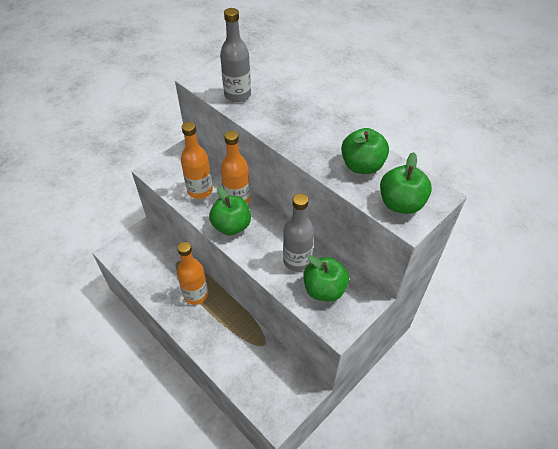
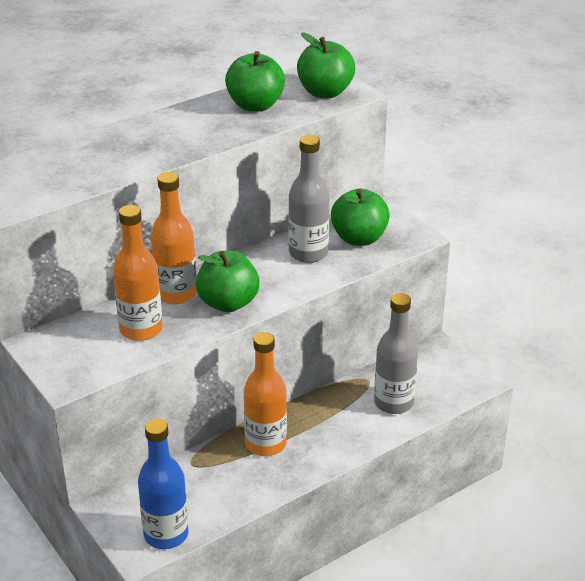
camera: 80 degrees left, 15 degrees down
grey bottle [220,8,251,102] -> grey bottle moved to [374,293,418,414]
none -> blue bottle [138,418,189,549]

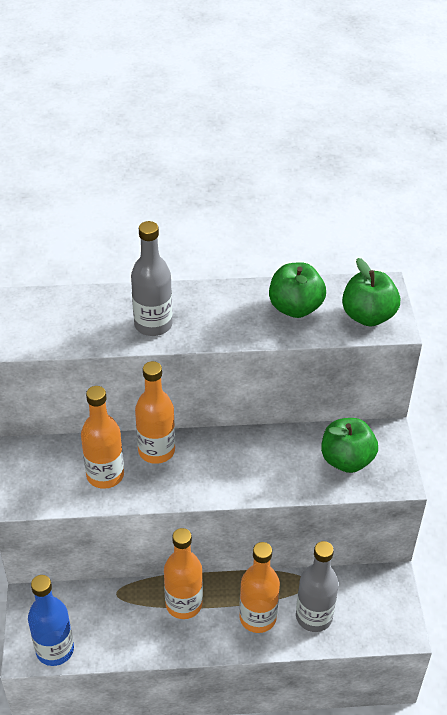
camera: 30 degrees right, 10 degrees up
green apple [196,251,260,312] -> none
grey bottle [288,135,329,263] -> grey bottle moved to [131,221,173,336]
none -> orange bottle [239,542,280,633]

